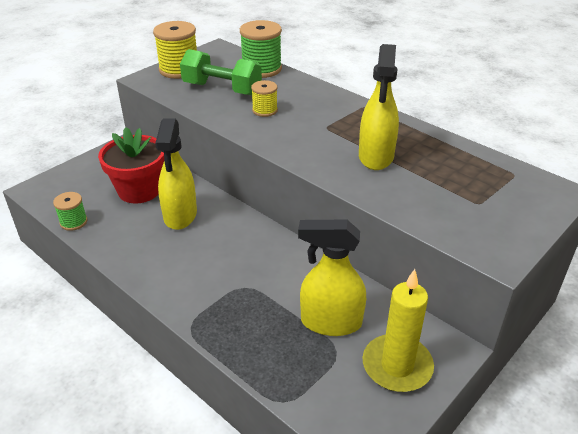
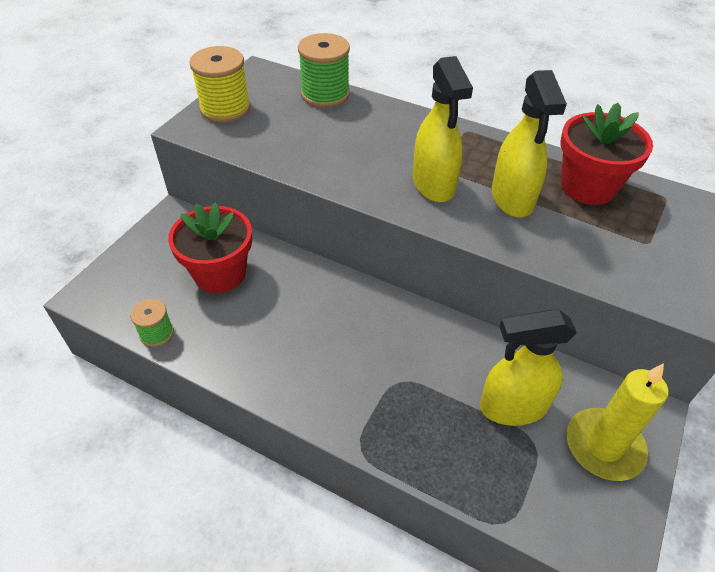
camera: 15 degrees left, 10 degrees up
yellow spray bottle [155,118,197,230] -> yellow spray bottle moved to [413,56,473,202]
green dumbbell [180,49,262,95] -> none
yellow spool [251,80,278,117] -> none
none -> red flower pot [561,103,653,205]

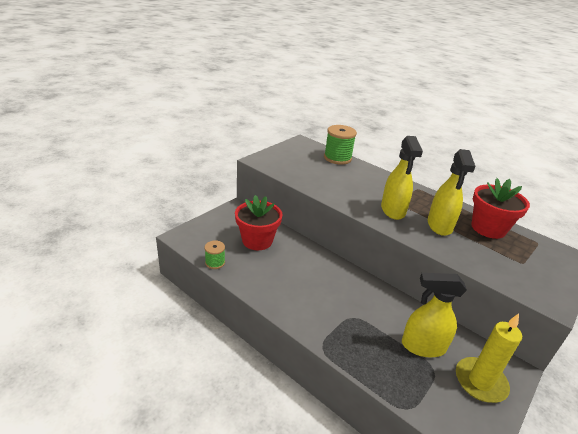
camera: 10 degrees right, 15 degrees down
yellow spool [189,46,251,123] -> none

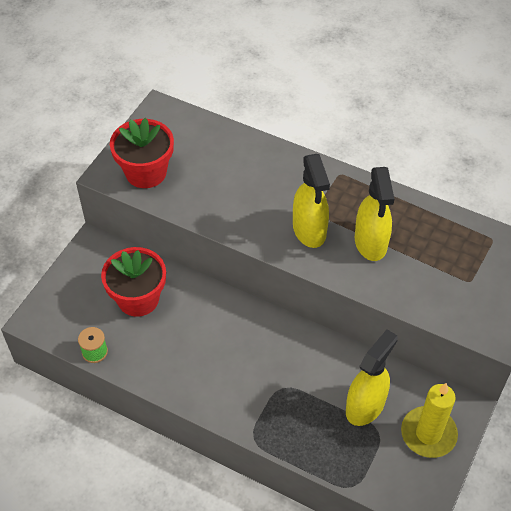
camera: 10 degrees left, 20 degrees up
green spool [324,125,357,165] -> none
yellow spray bottle [402,273,467,357] -> yellow spray bottle turned 135 degrees clockwise [346,329,398,426]
red flower pot [471,178,530,239] -> red flower pot moved to [110,118,174,188]

